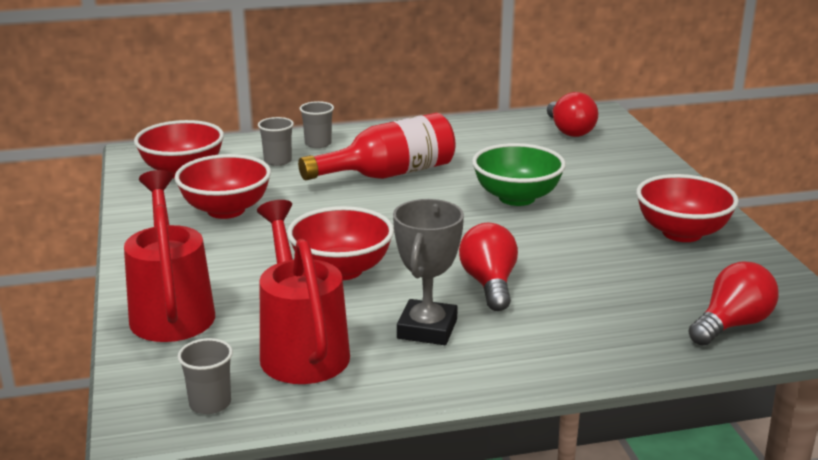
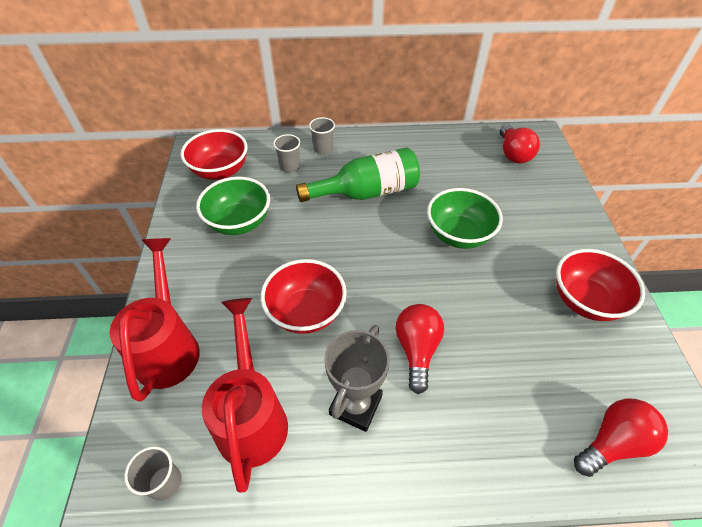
camera: 10 degrees right, 25 degrees up
red bowl [174,154,271,219] -> green bowl [196,177,270,235]
red bottle [298,113,455,180] -> green bottle [296,147,420,202]

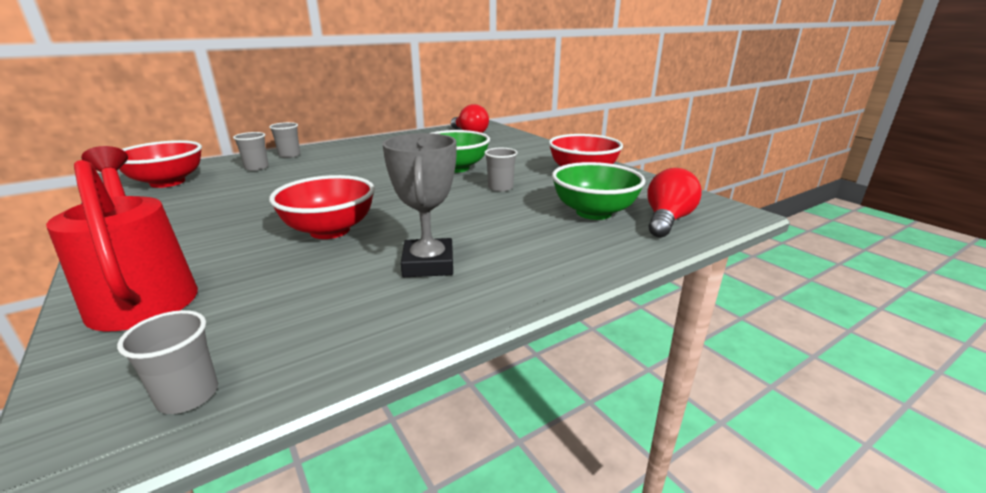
camera: 30 degrees left, 25 degrees down
green bowl [196,177,270,235] -> green bowl moved to [552,162,645,220]
red watering can [202,298,288,493] -> none
green bottle [296,147,420,202] -> none
red light bulb [396,304,444,394] -> none
none -> grey cup [484,148,518,192]

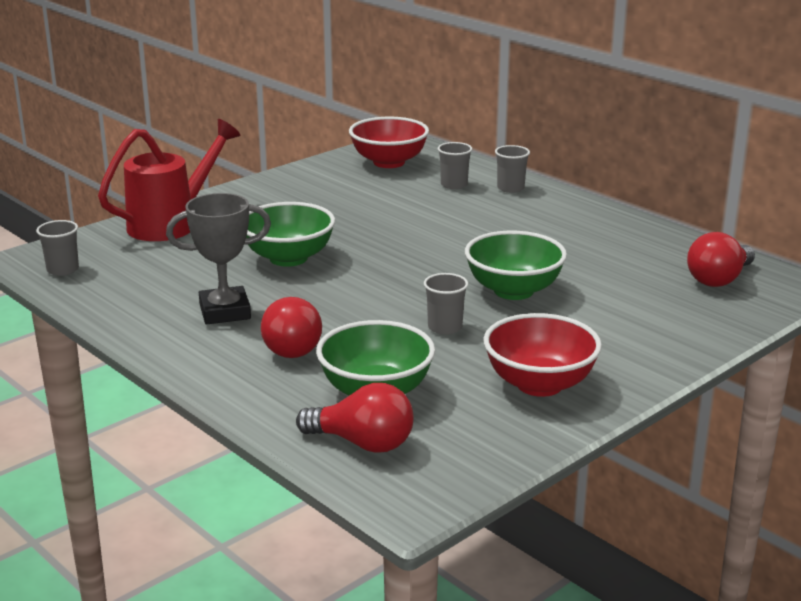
camera: 80 degrees right, 0 degrees up
red bowl [269,175,375,239] -> green bowl [246,202,335,267]
none -> red light bulb [261,297,322,358]

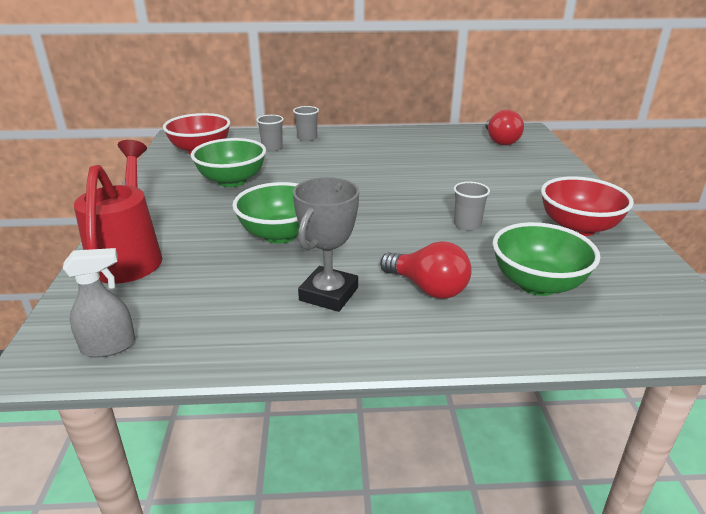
camera: 50 degrees left, 5 degrees up
grey cup [36,220,79,276] -> grey spray bottle [63,248,136,358]
red light bulb [296,383,413,453] -> none
green bowl [465,231,567,300] -> green bowl moved to [191,138,266,187]

